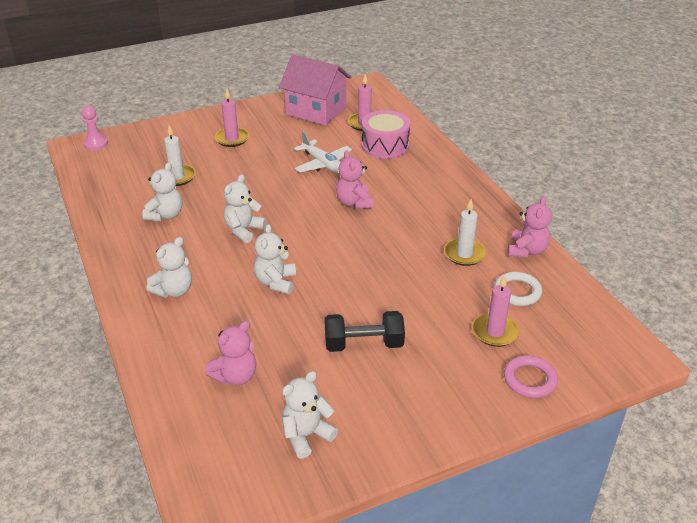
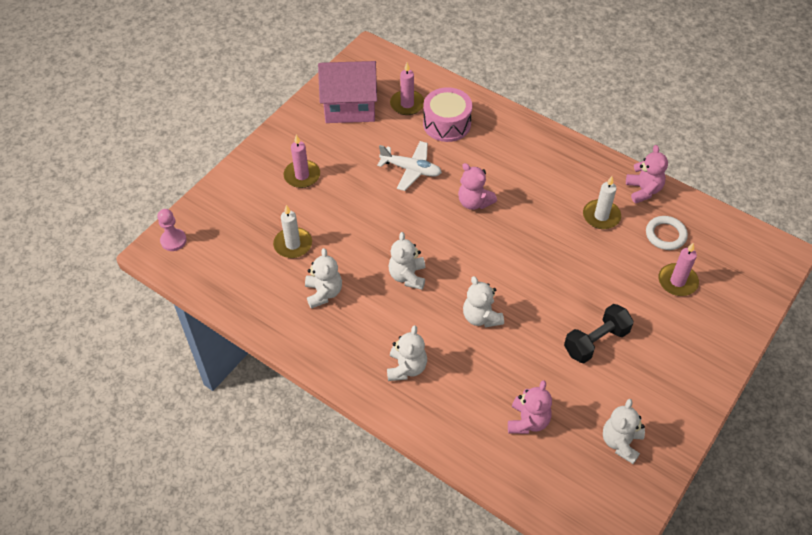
camera: 30 degrees left, 15 degrees up
pink ring [504,356,558,398] -> none

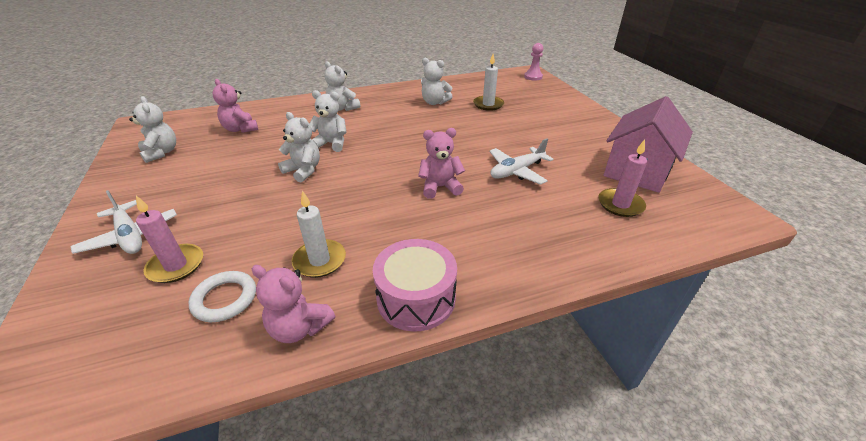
camera: 125 degrees right, 15 degrees down
pink candle [284,135,320,188] -> none
white teddy bear [388,232,425,290] -> white teddy bear moved to [278,112,320,182]
pink drum [423,87,472,142] -> pink drum moved to [373,239,457,331]
black dumbbell [564,304,634,363] -> none
none -> white plane [70,190,177,254]

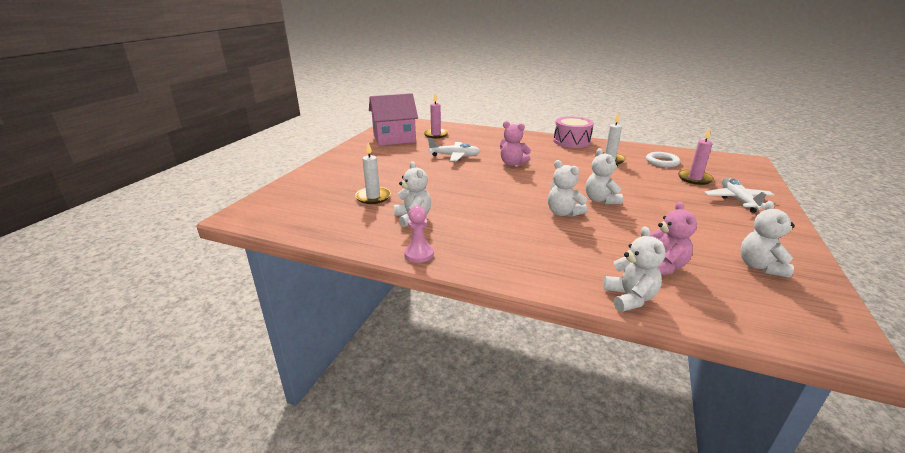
camera: 140 degrees left, 10 degrees down
pink teddy bear [252,265,335,343] -> none
white teddy bear [324,61,360,111] -> white teddy bear moved to [603,226,666,312]
pink pawn [524,43,543,81] -> pink pawn moved to [404,206,434,263]

